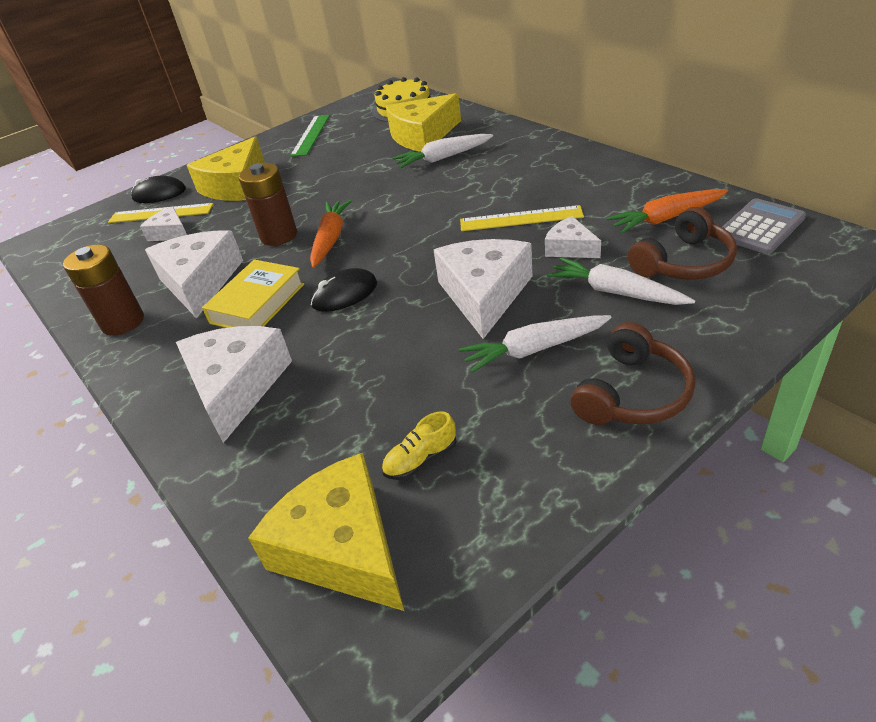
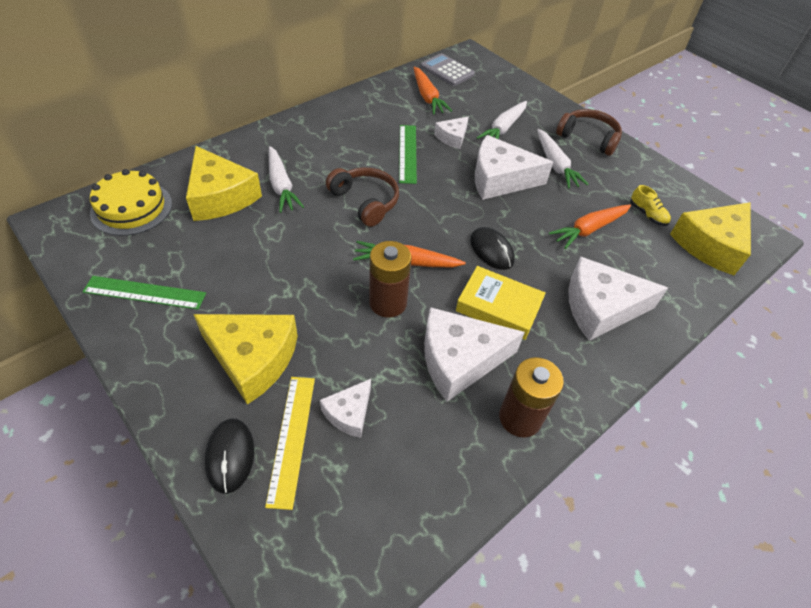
camera: 100 degrees left, 10 degrees up
yellow ruler [460,205,584,231] -> green ruler [399,125,417,184]
brown headphones [628,207,737,280] -> brown headphones moved to [326,167,399,227]
none -> orange carrot [549,205,631,249]

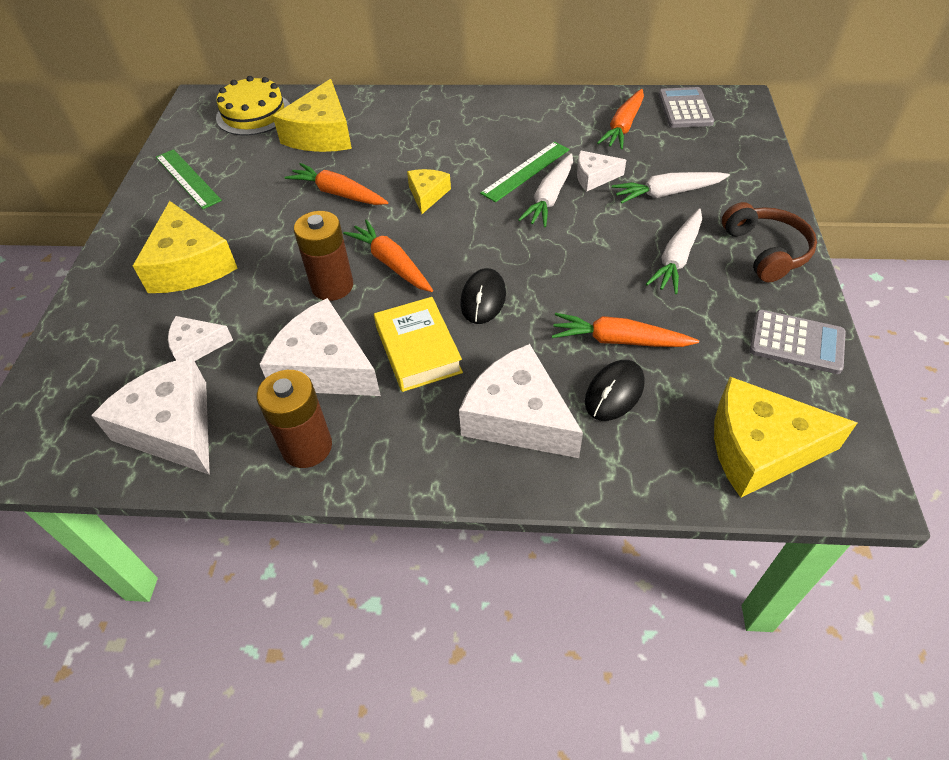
camera: 50 degrees right, 0 degrees up
black mouse [205,418,254,494] -> black mouse moved to [585,360,645,421]
yellow ruler [265,377,315,510] -> none
white carrot [269,146,304,213] -> white carrot moved to [518,153,573,227]
brown headphones [326,167,399,227] -> yellow cheese [407,169,451,214]
white cheese [475,135,553,200] -> white cheese moved to [91,356,210,475]
yellow shoe [630,185,671,226] -> none
none -> orange carrot [285,163,388,205]
none -> grey calculator [750,310,846,374]

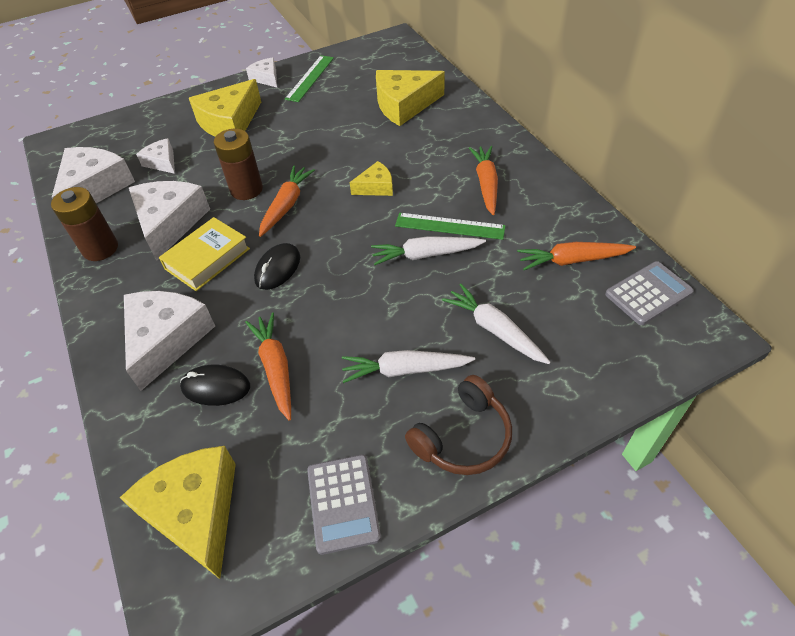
camera: 60 degrees right, 0 degrees up
yellow cake [216,76,290,135] -> none
orange carrot [285,163,388,205] -> orange carrot moved to [469,146,498,215]
black mouse [460,268,506,324] -> black mouse turned 45 degrees counterclockwise [254,243,300,290]
white cheese [577,151,626,191] -> white cheese moved to [246,57,277,87]

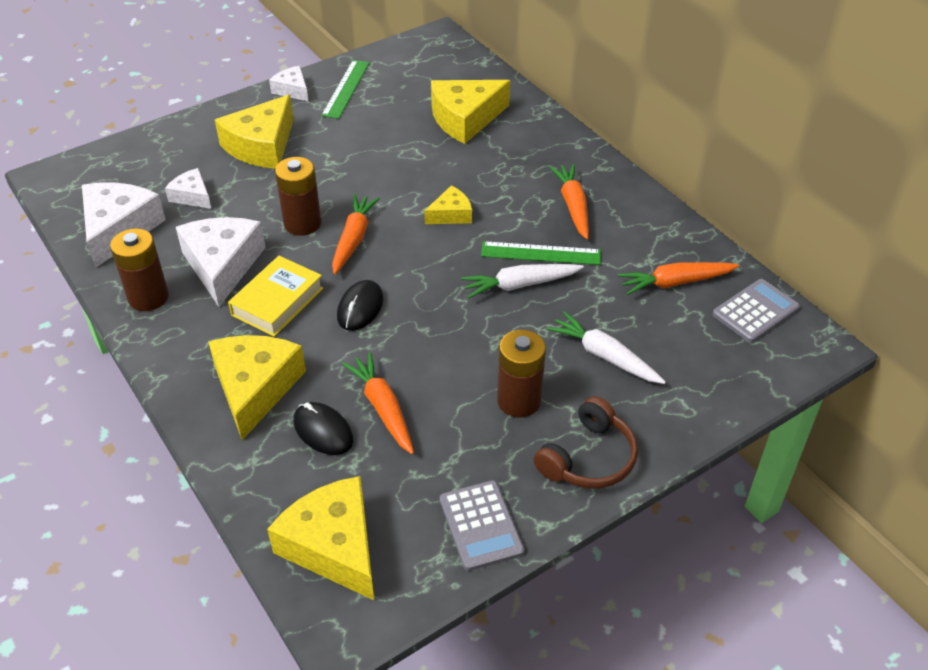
camera: 10 degrees left, 5 degrees down
white cheese [124,291,215,391] -> yellow cheese [208,335,306,440]
black mouse [180,365,250,406] -> black mouse turned 45 degrees clockwise [293,402,354,455]
white carrot [342,350,475,383] -> brown battery [497,330,546,417]

